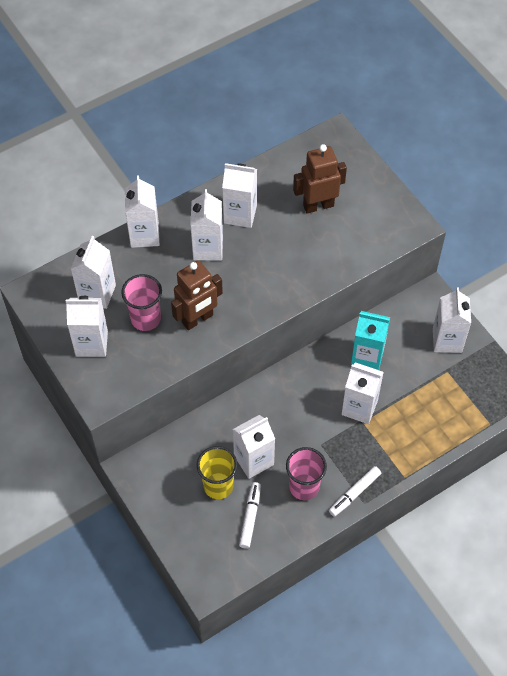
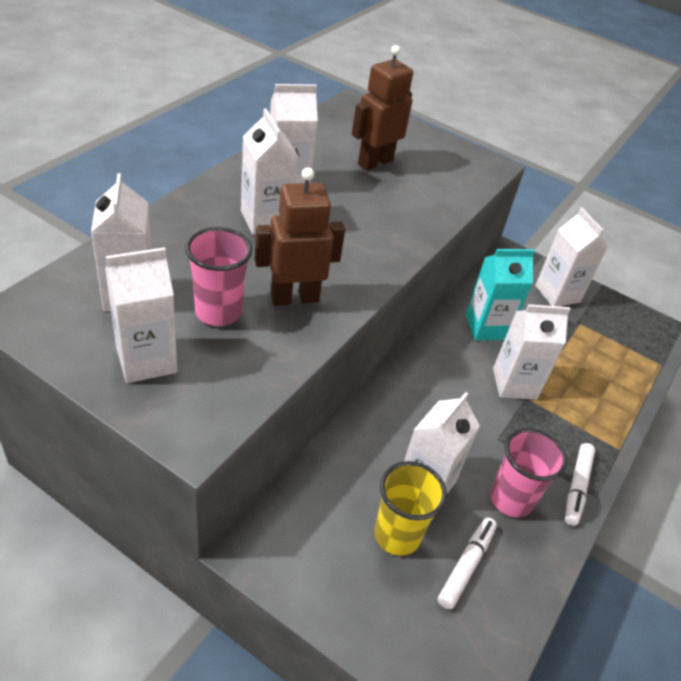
camera: 30 degrees left, 15 degrees down
white carton [125,176,160,248] -> none
brown robot [171,260,223,330] -> brown robot turned 135 degrees counterclockwise [255,167,345,306]
white marker [239,482,261,549] -> white marker turned 45 degrees clockwise [438,518,497,610]

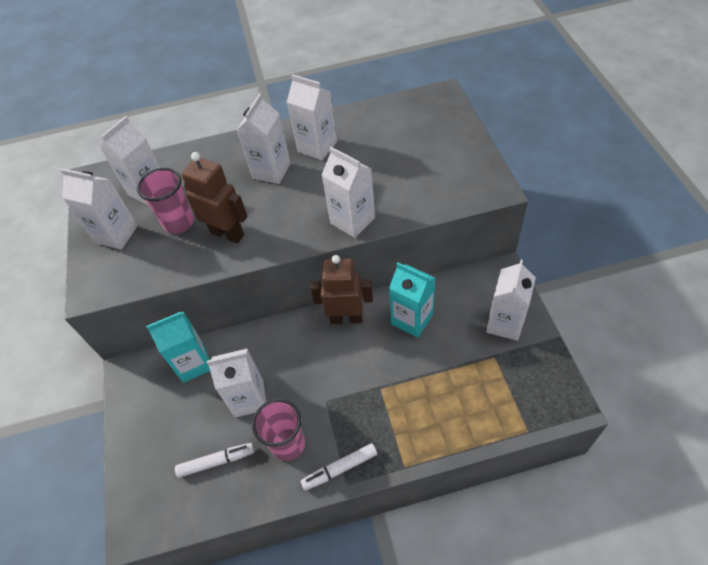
camera: 55 degrees right, 10 degrees up
brown robot [352,45,413,171] -> brown robot moved to [310,255,373,324]
yellow cup [374,461,447,556] -> none
white carton [493,304,570,400] -> white carton moved to [321,147,375,238]
none -> turquoise carton [146,311,210,383]

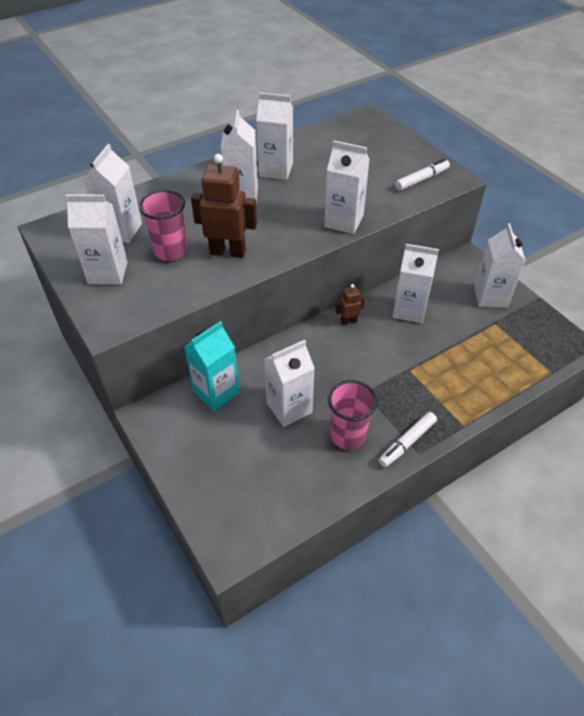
camera: 25 degrees left, 5 degrees down
white marker [175,443,255,478] -> white marker moved to [395,159,450,191]
brown robot [310,255,373,324] -> brown robot [336,284,364,325], size x0.50
turquoise carton [389,262,435,338] -> white carton [393,244,439,323]

